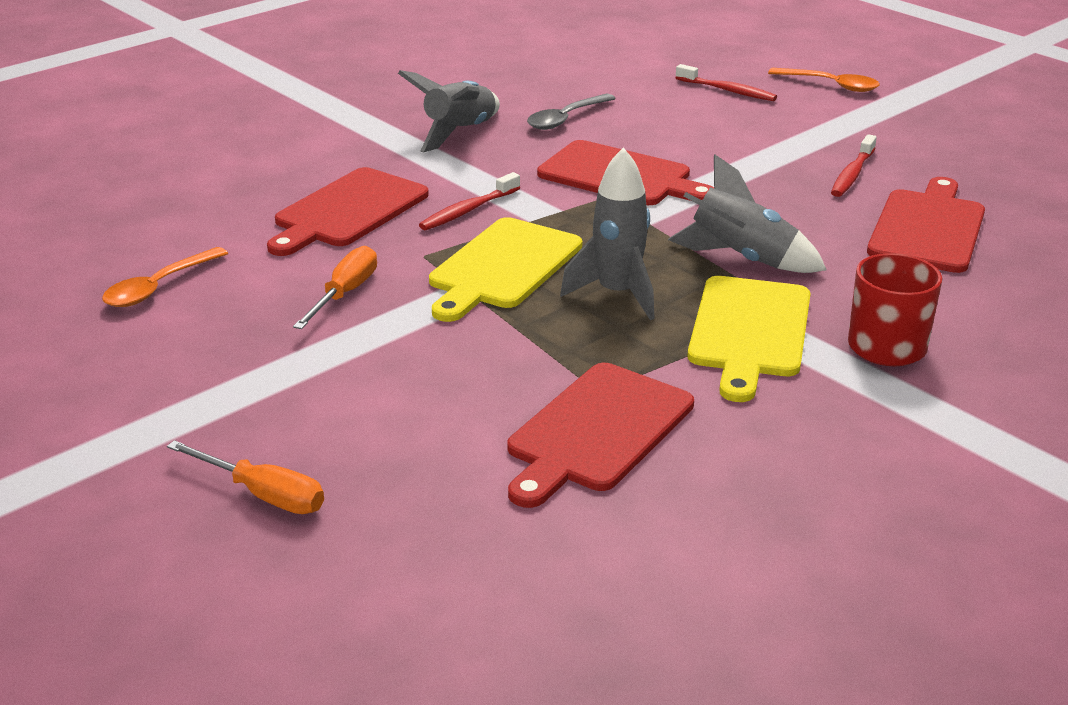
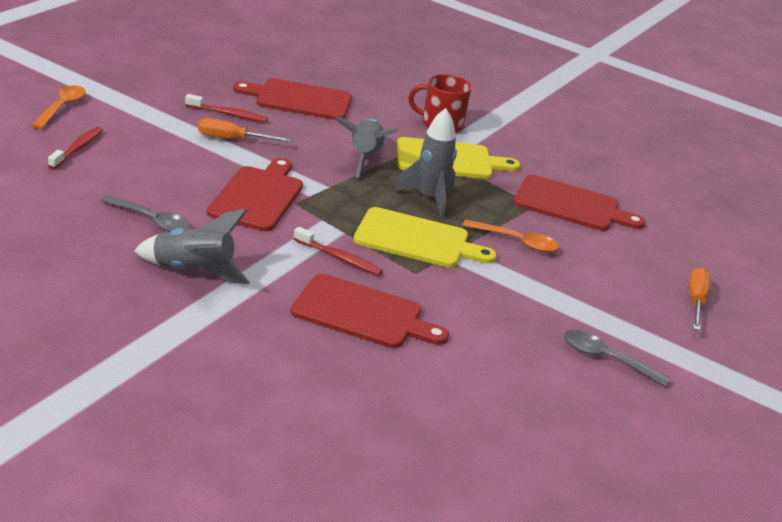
camera: 110 degrees left, 0 degrees up
orange spoon [102,247,228,307] -> orange spoon moved to [462,220,559,252]
orange screwdriver [293,246,377,329] -> orange screwdriver moved to [198,118,291,142]
none -> grey spoon [564,330,671,386]

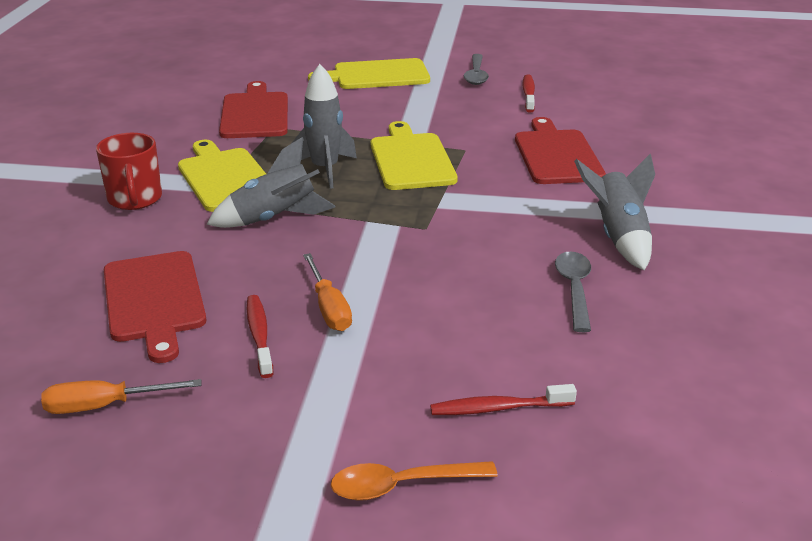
camera: 110 degrees left, 0 degrees up
red cutting board [207,158,303,231] -> none
red toothbrush [293,227,383,276] -> red toothbrush moved to [522,74,535,113]
orange spoon [462,220,559,252] -> none
orange screwdriver [689,268,711,331] -> orange screwdriver moved to [41,379,202,414]
none -> yellow cutting board [308,58,430,89]

